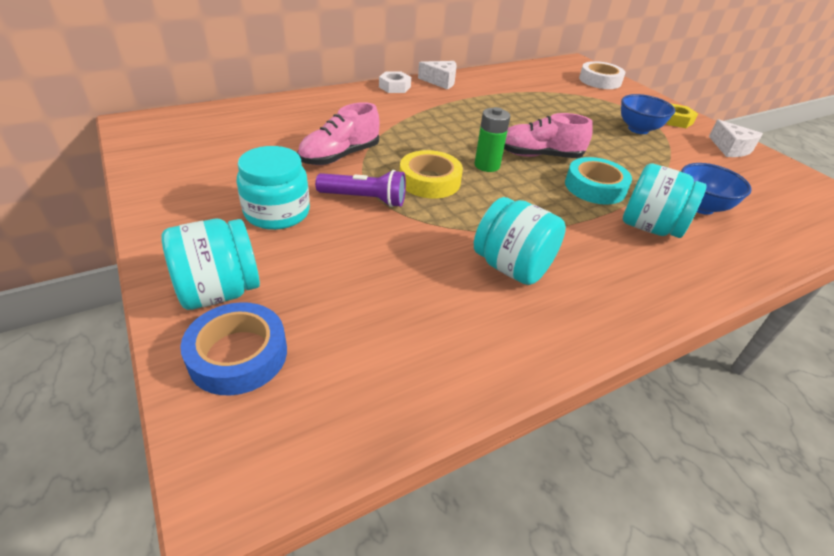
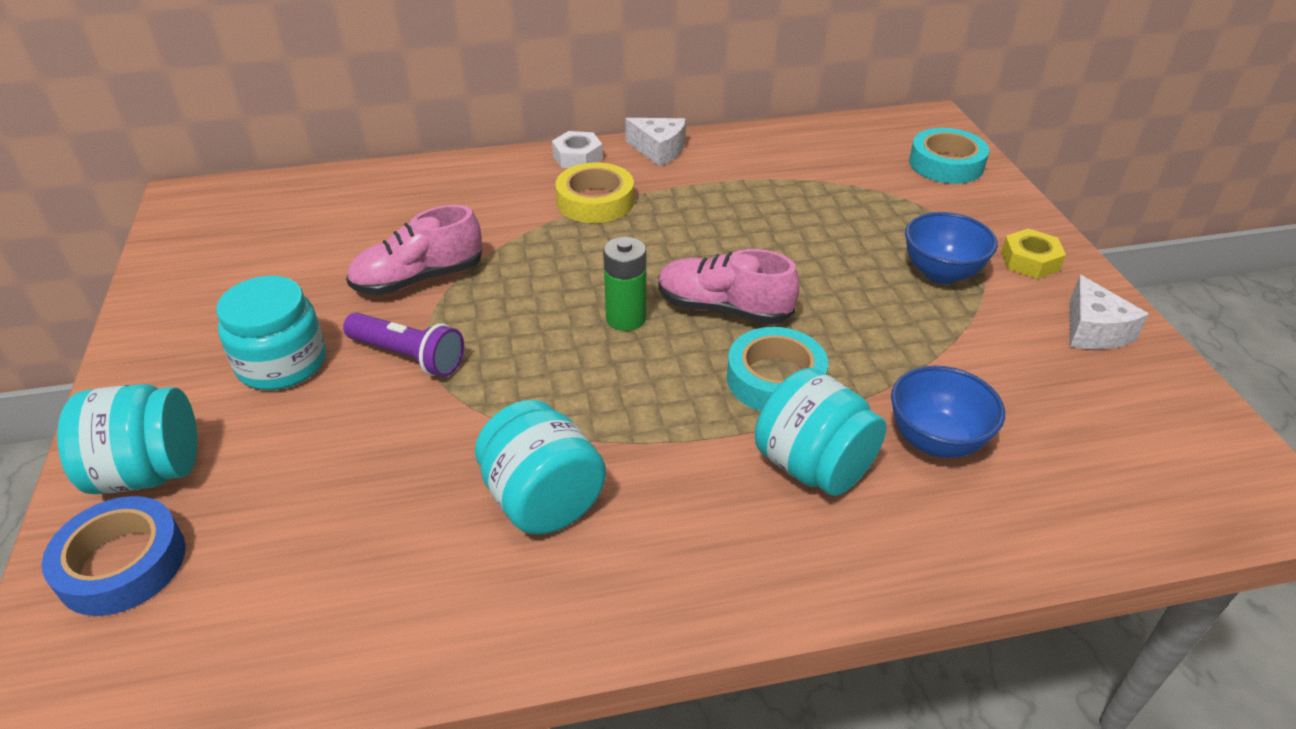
camera: 20 degrees right, 0 degrees up
yellow tape [400,150,463,198] -> yellow tape moved to [555,163,634,223]
white tape [579,61,625,89] -> turquoise tape [909,128,989,184]

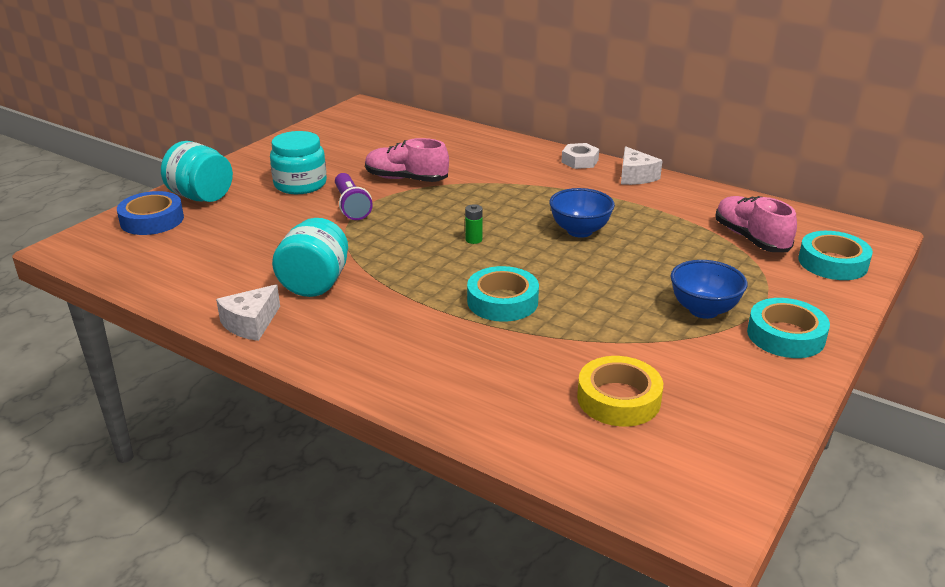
camera: 45 degrees right, 10 degrees down
yellow tape [555,163,634,223] -> yellow tape moved to [577,356,663,427]
green battery [603,237,646,331] -> green battery [465,204,483,244], size x0.60
pink shoe [658,249,800,324] -> pink shoe moved to [715,196,797,252]
turquoise jar [755,368,887,496] -> none
blue bowl [891,366,1005,458] -> blue bowl moved to [549,188,615,238]
yellow nut [1001,228,1066,279] -> turquoise tape [747,298,830,358]
white cheese [1070,275,1149,349] -> white cheese moved to [216,284,280,341]

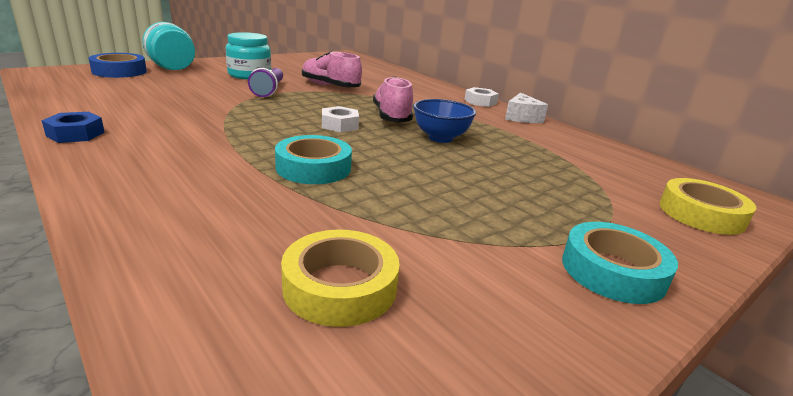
camera: 15 degrees right, 5 degrees down
white cheese [216,284,280,341] -> blue nut [41,112,105,143]
turquoise jar [272,218,348,297] -> none
green battery [465,204,483,244] -> white nut [322,106,359,132]
blue bowl [671,260,747,319] -> none
pink shoe [715,196,797,252] -> pink shoe moved to [373,76,413,123]
turquoise tape [798,231,873,280] -> yellow tape [659,178,757,235]

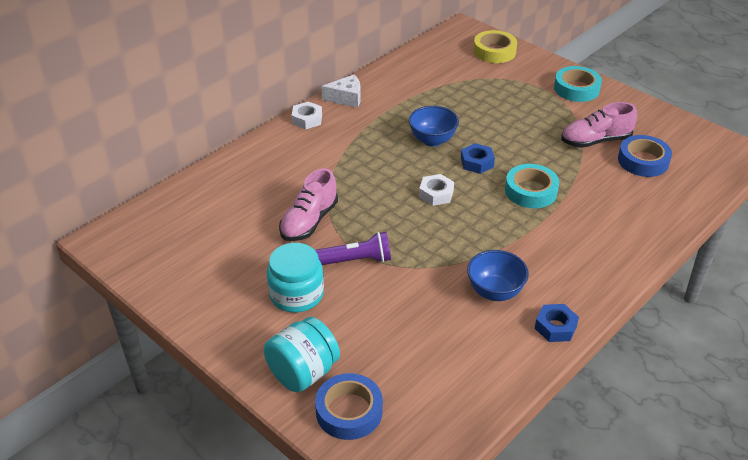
camera: 95 degrees left, 15 degrees up
yellow tape [281,230,400,327] -> blue tape [618,135,672,177]
pink shoe [373,76,413,123] -> pink shoe moved to [561,102,637,148]
none -> blue nut [461,143,495,174]
none -> blue bowl [467,250,529,301]

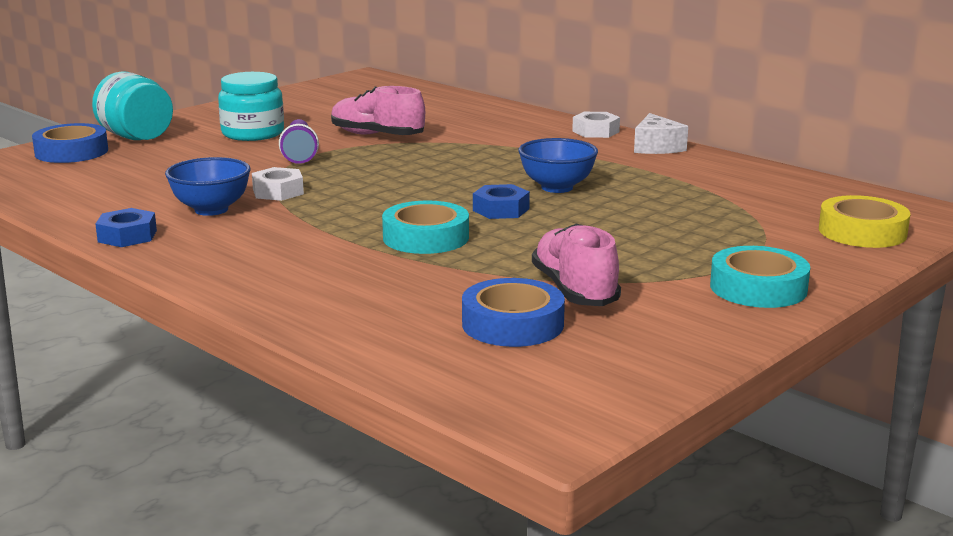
camera: 90 degrees right, 20 degrees down
white nut [419,174,454,206] -> white nut moved to [252,167,304,201]

